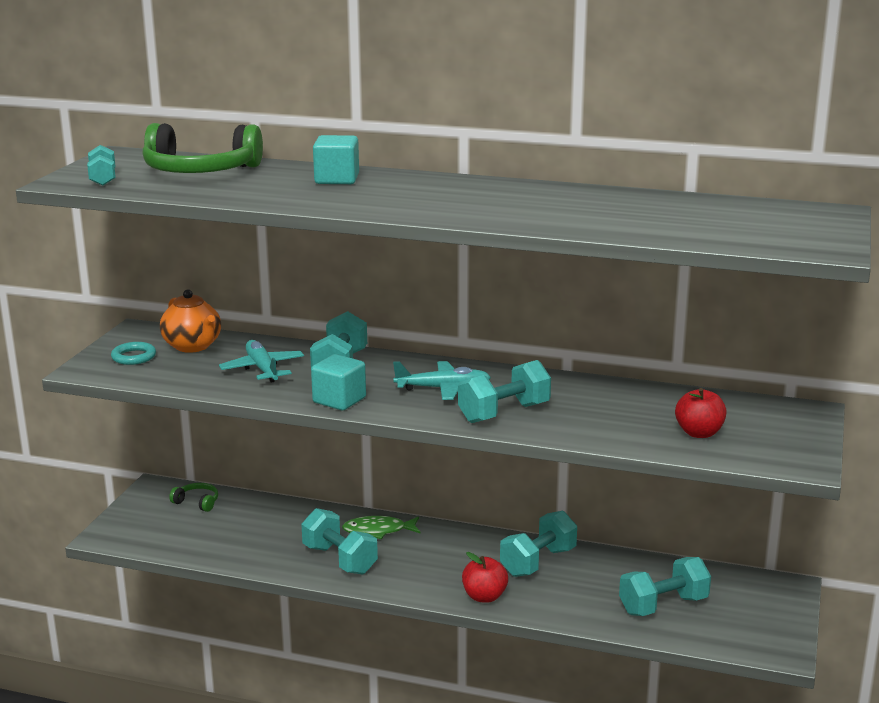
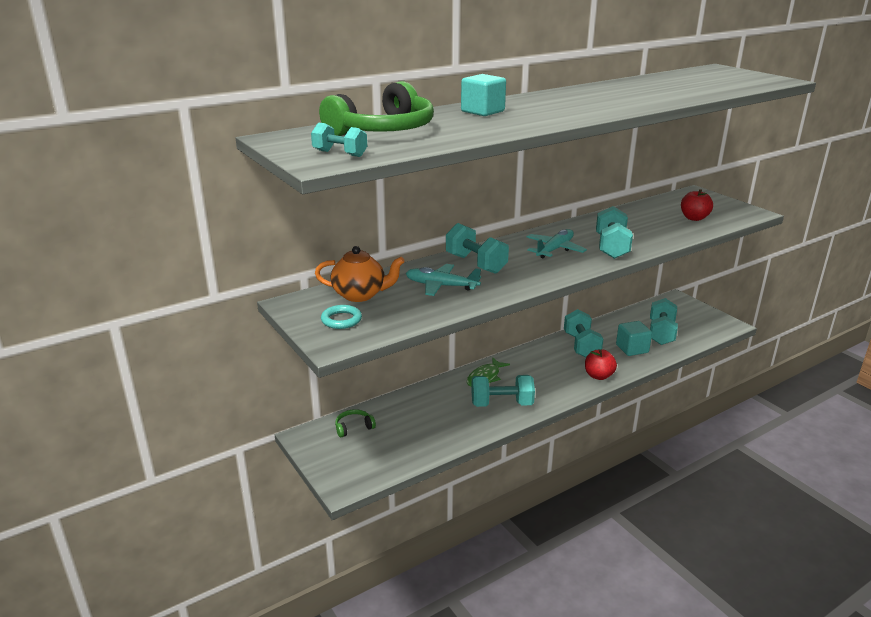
camera: 50 degrees left, 5 degrees up
turquoise cube [311,354,366,410] -> turquoise cube moved to [616,321,652,356]

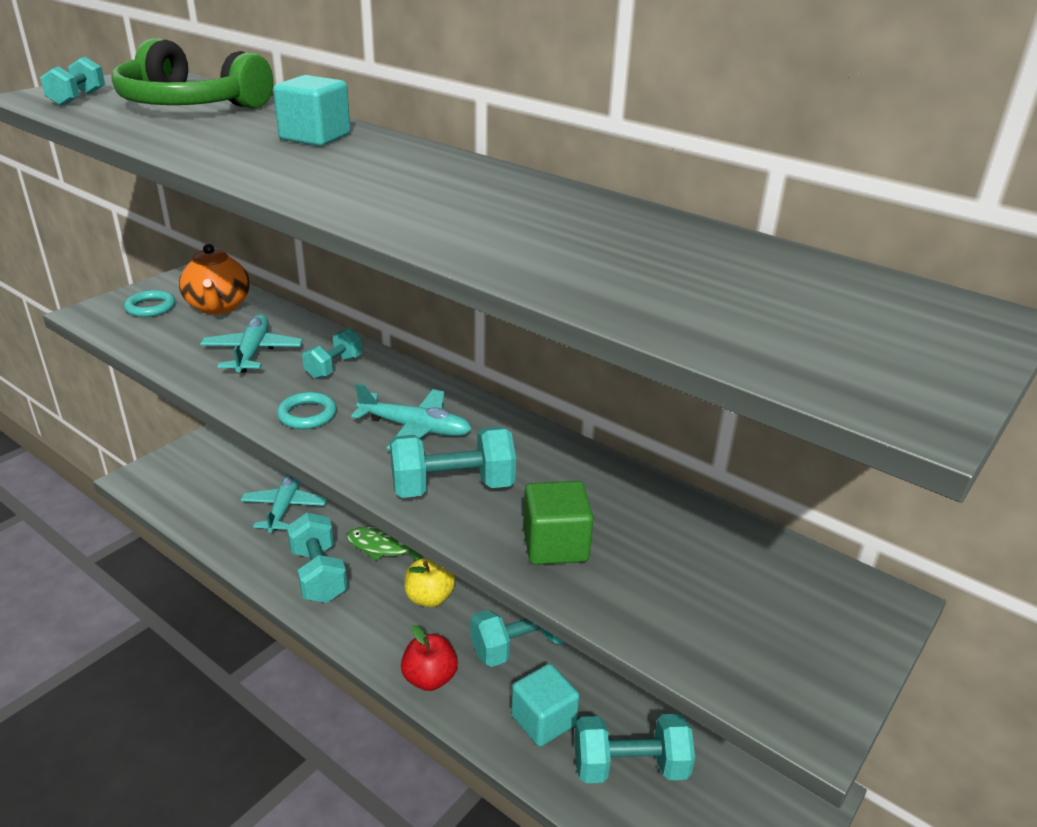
camera: 70 degrees right, 5 degrees up
green headphones [335,409,376,437] -> none
turquoise dumbbell [446,223,509,274] -> turquoise dumbbell [302,328,362,379], size x0.61
red apple [681,189,713,221] -> none
none -> turquoise plane [241,474,327,533]
none -> turquoise ring [277,392,337,429]
none -> yellow apple [404,558,455,607]
none -> green cube [523,481,594,565]

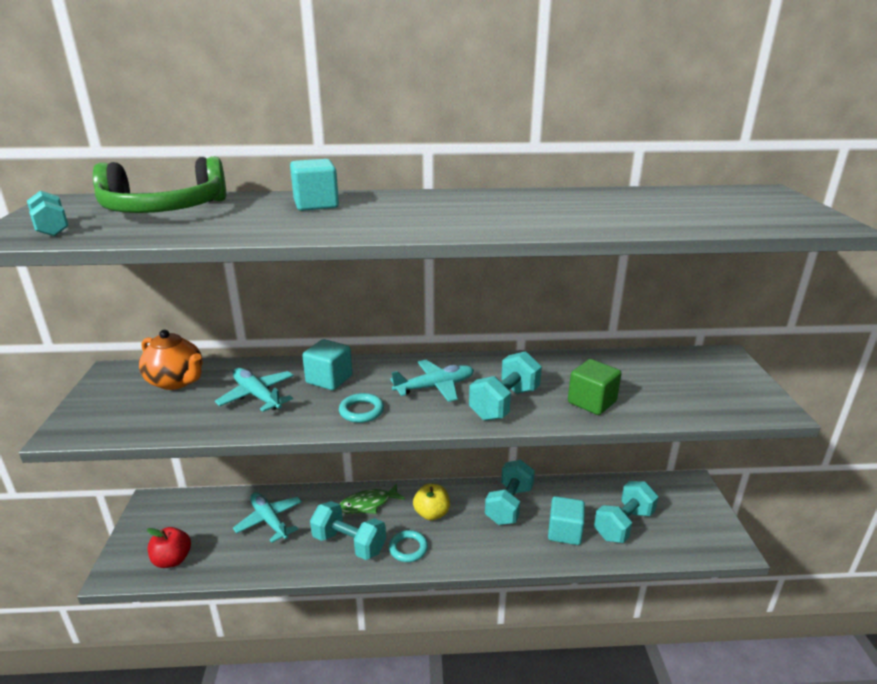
camera: 40 degrees left, 5 degrees down
turquoise ring [124,290,176,317] -> turquoise ring moved to [389,530,428,562]
turquoise dumbbell [302,328,362,379] -> turquoise cube [302,339,352,390]
red apple [401,625,458,691] -> red apple moved to [147,527,191,568]

